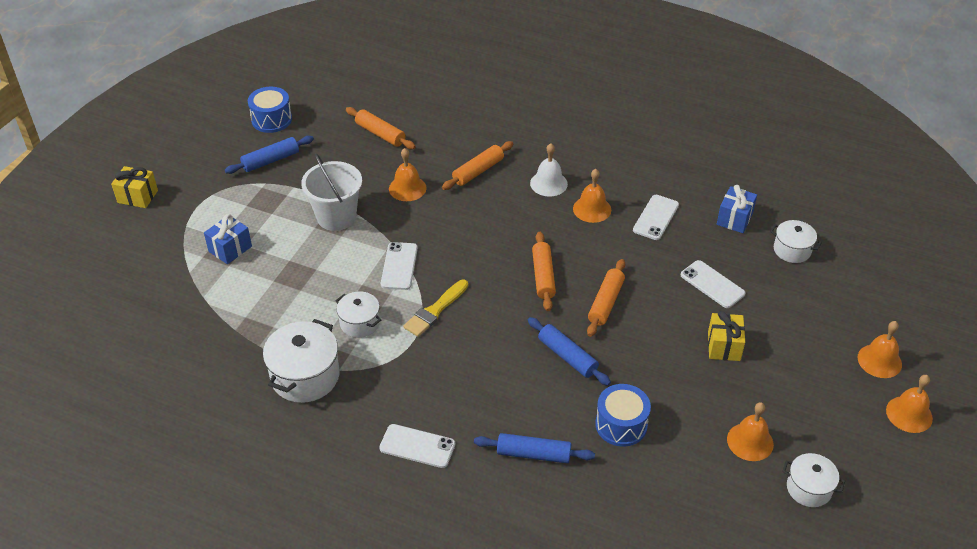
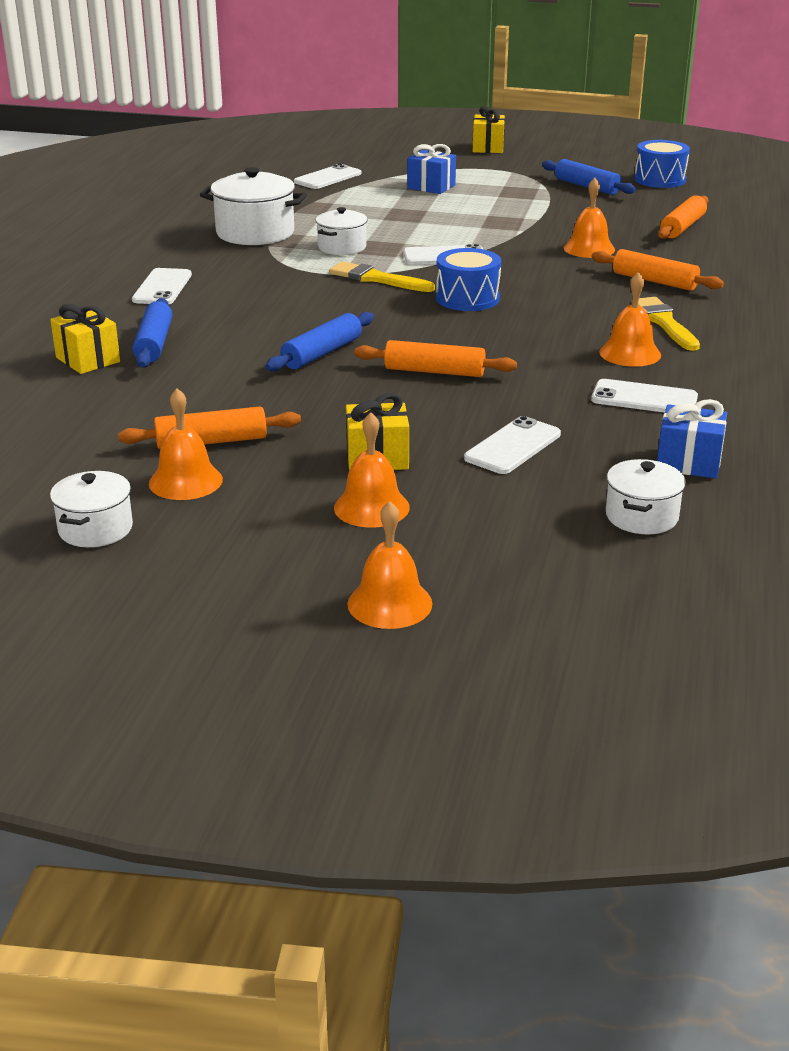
camera: 80 degrees right, 15 degrees down
white bucket [301,153,362,231] -> none
white bell [530,143,568,196] -> yellow brush [638,297,700,351]
orange rolling pin [532,232,556,311] -> orange rolling pin moved to [118,407,301,449]
blue drum [595,384,651,447] -> blue drum moved to [436,248,501,311]
orange bell [886,375,933,433] -> orange bell moved to [334,412,410,527]
none -> yellow gift [50,304,120,374]
none -> white phone [294,164,361,189]

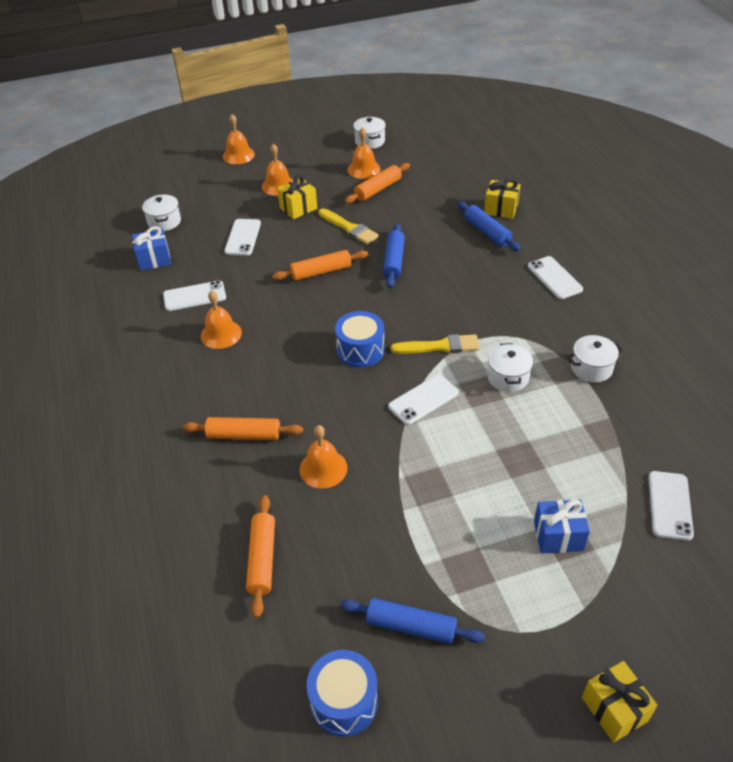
camera: 150 degrees right, 15 degrees up
white pot [200,167,307,245] -> white pot [567,335,623,383], size x0.60
yellow brush [638,297,700,351] -> yellow brush moved to [319,208,379,244]

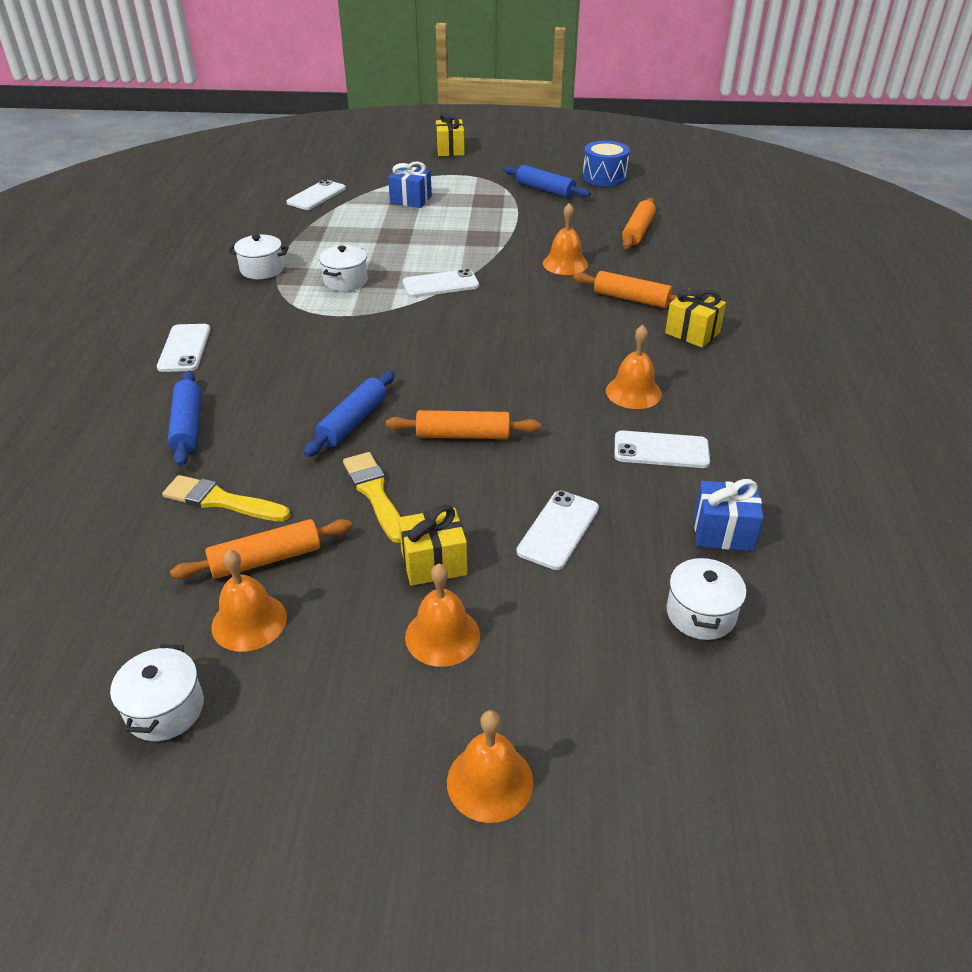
camera: 160 degrees left, 5 degrees down
blue drum [335,311,385,367] -> none
yellow brush [391,334,480,354] -> yellow brush moved to [162,475,290,522]
yellow gift [484,179,521,219] -> yellow gift moved to [665,289,726,348]

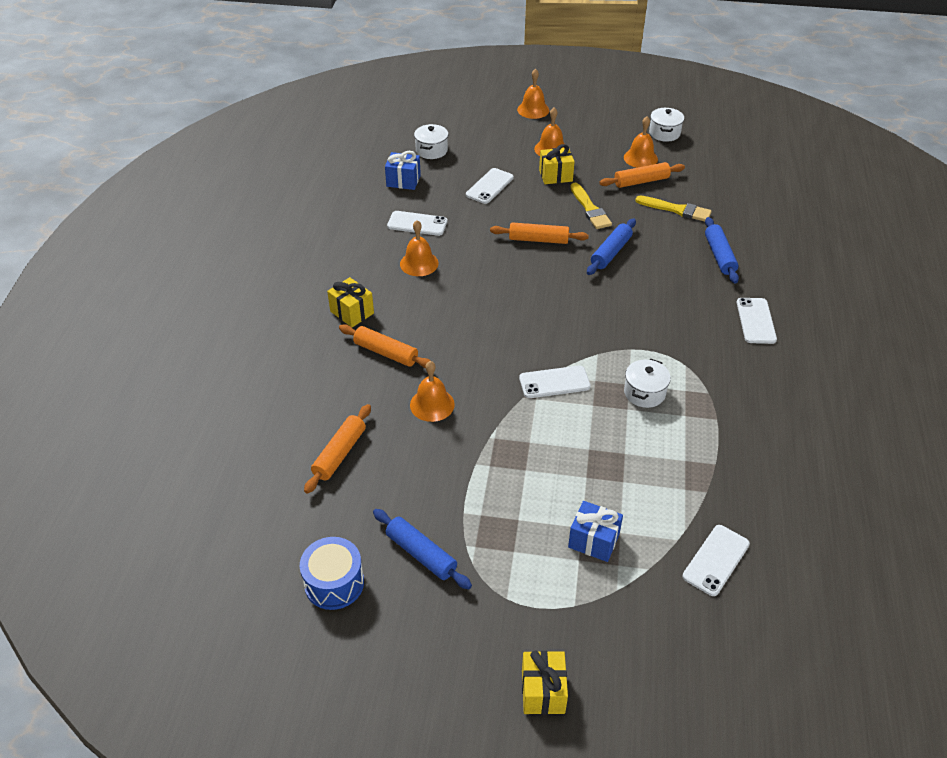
camera: 175 degrees left, 5 degrees up
white pot [228,235,289,279] -> none

